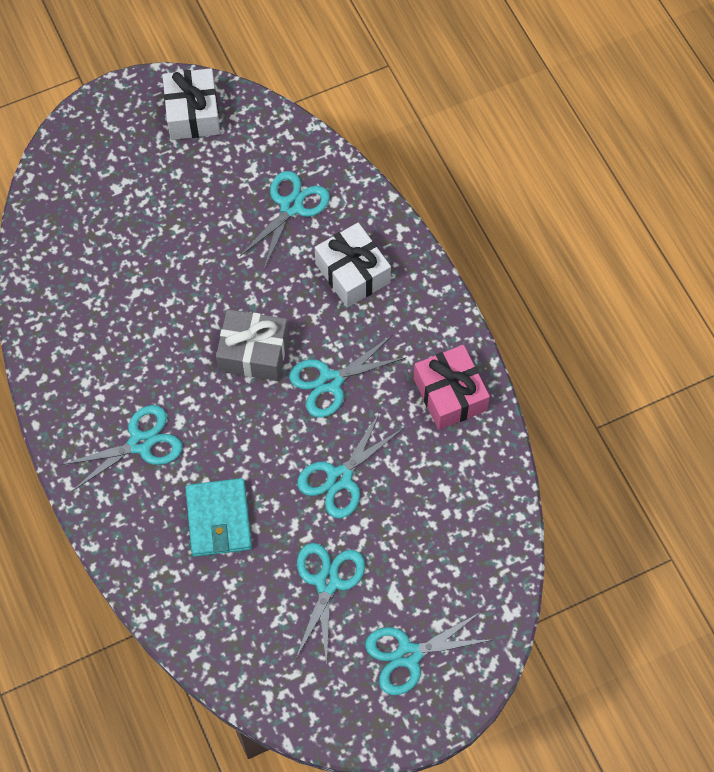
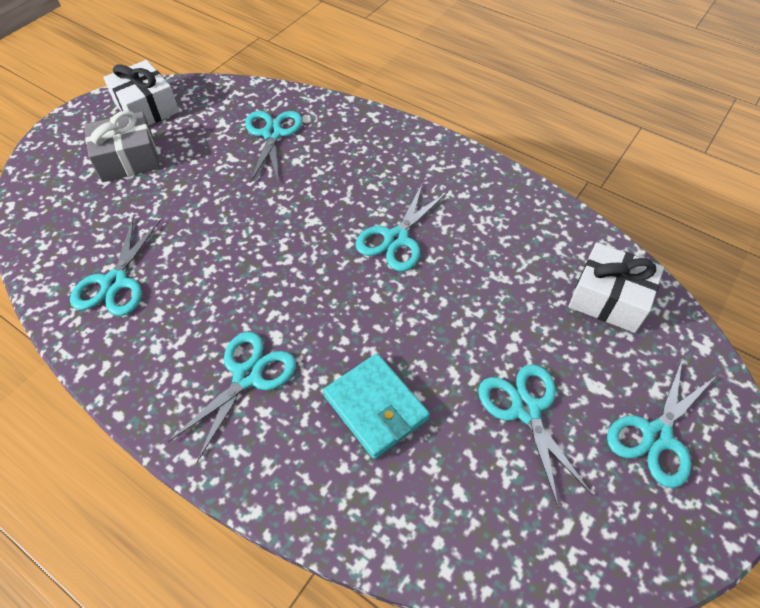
camera: 30 degrees left, 10 degrees down
grey gift [216,309,288,381] -> grey gift moved to [84,110,160,182]
turquoise scissors [297,412,402,518] -> turquoise scissors moved to [70,217,161,316]
white gift [315,223,391,307] -> white gift moved to [569,242,664,333]
pink gift [414,345,490,430] -> none

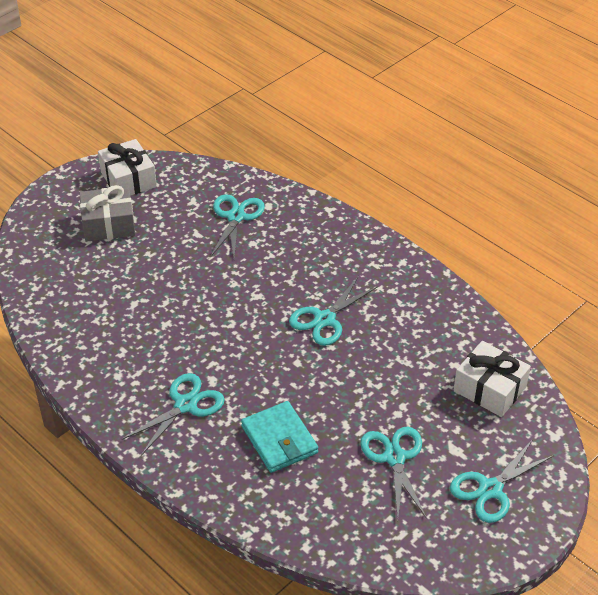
camera: 10 degrees right, 10 degrees down
turquoise scissors [70,217,161,316] -> none

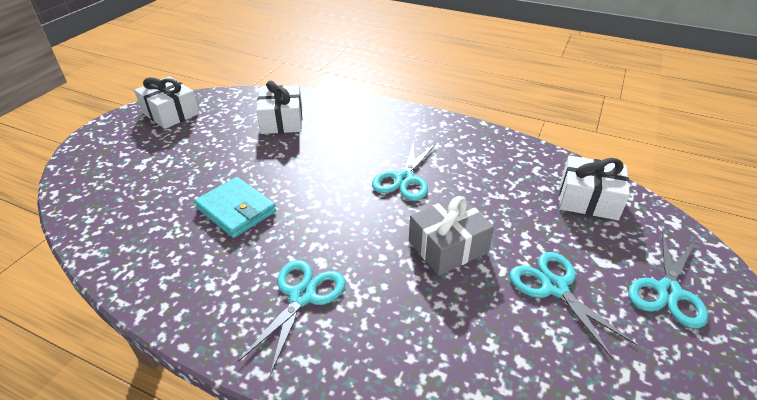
camera: 20 degrees left, 5 degrees down
grey gift [79,185,135,242] -> grey gift moved to [409,195,494,275]
turquoise scissors [210,194,265,258] -> white gift [256,81,302,134]
turquoise wallet [241,401,318,473] -> turquoise wallet moved to [194,177,276,238]

